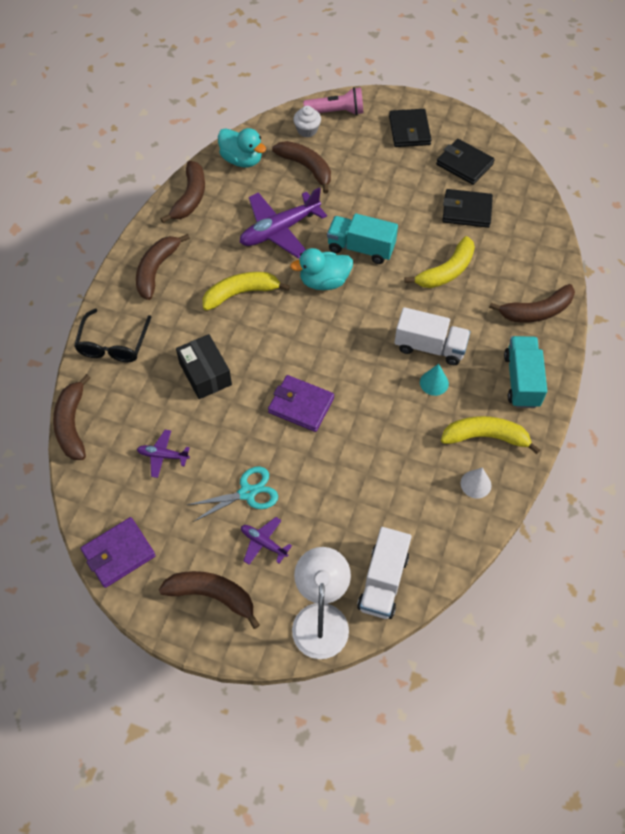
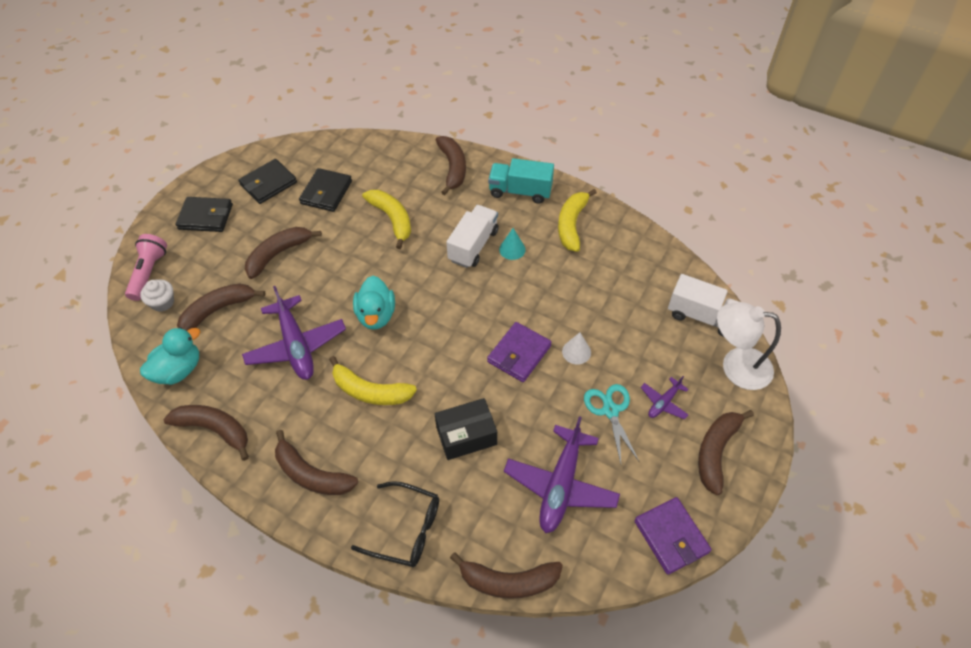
camera: 80 degrees left, 5 degrees down
purple plane [137,430,190,478] -> purple plane [504,416,620,533], size x2.03
yellow banana [203,272,290,311] -> yellow banana turned 60 degrees counterclockwise [329,356,417,405]
turquoise truck [327,213,398,264] -> none
white cone [461,467,491,499] -> white cone moved to [562,332,591,365]
none -> brown banana [245,227,322,279]

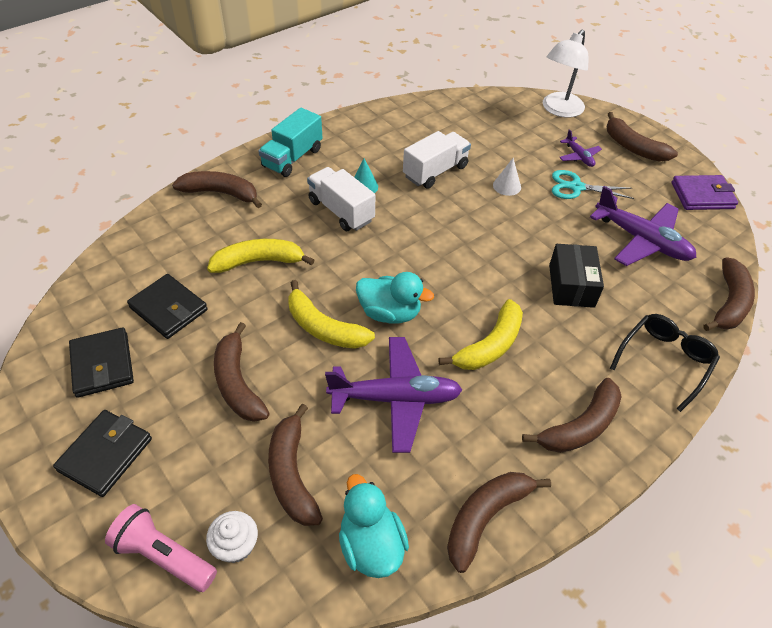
camera: 70 degrees left, 5 degrees down
purple wallet [487,322,552,382] -> none
yellow banana [558,189,597,252] -> yellow banana moved to [288,280,375,349]
white truck [668,274,739,337] -> white truck moved to [403,131,471,189]

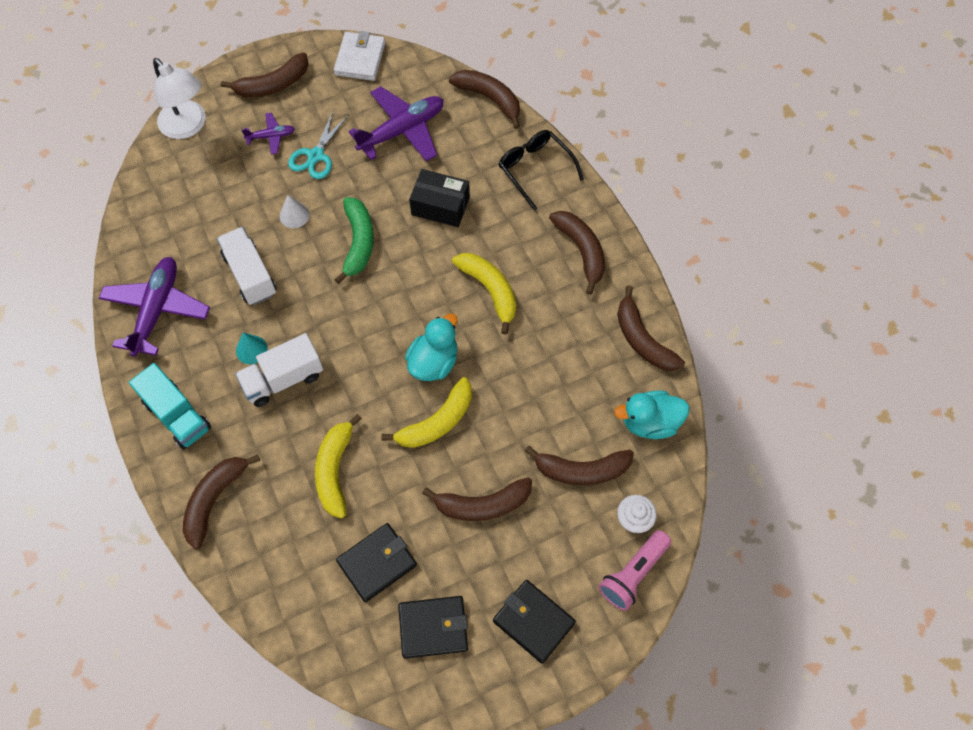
camera: 75 degrees left, 15 degrees up
purple plane [325,337,462,453] -> purple plane moved to [99,257,210,357]
purple wallet [671,175,738,210] -> white wallet [334,31,385,81]
none -> green banana [335,197,374,284]

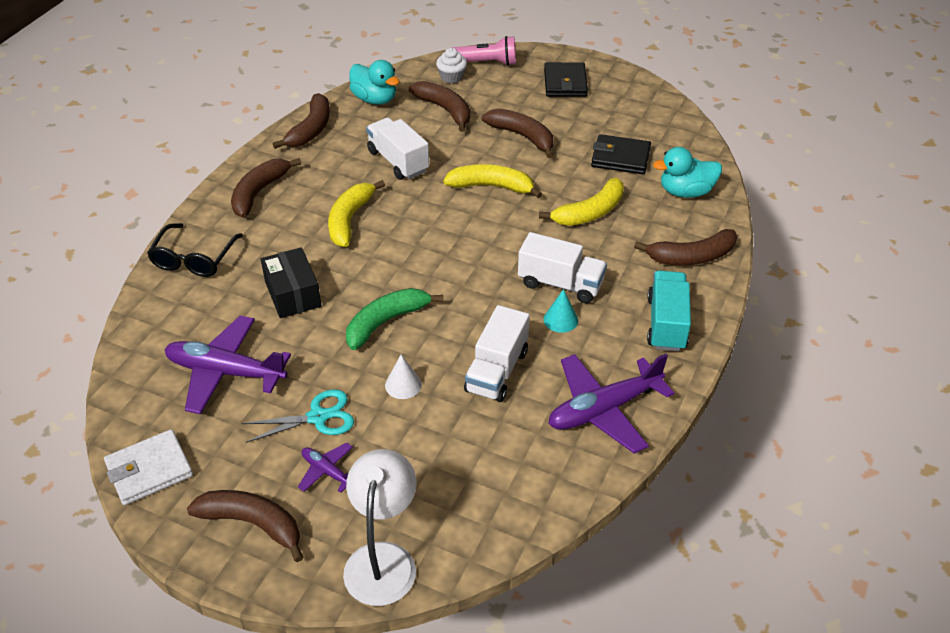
camera: 130 degrees left, 20 degrees down
black wallet [398,596,468,659] -> none
turquoise duck [405,313,457,381] -> turquoise duck moved to [653,147,722,198]
brown banana [449,70,520,129] -> none
none -> white truck [366,118,429,180]

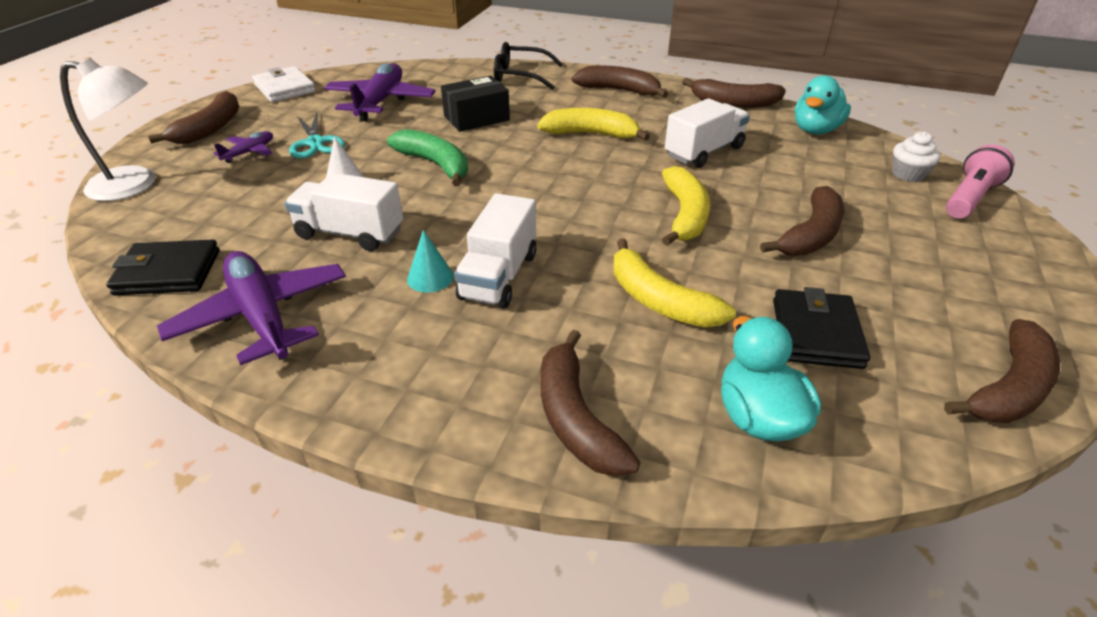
camera: 85 degrees right, 5 degrees down
brown banana [409,81,470,132] -> brown banana moved to [944,319,1060,423]
pink flashlight [452,36,516,66] -> pink flashlight turned 135 degrees counterclockwise [946,145,1015,219]
black wallet [544,62,588,97] -> black wallet moved to [106,239,219,295]
turquoise truck [647,270,691,351] -> none

